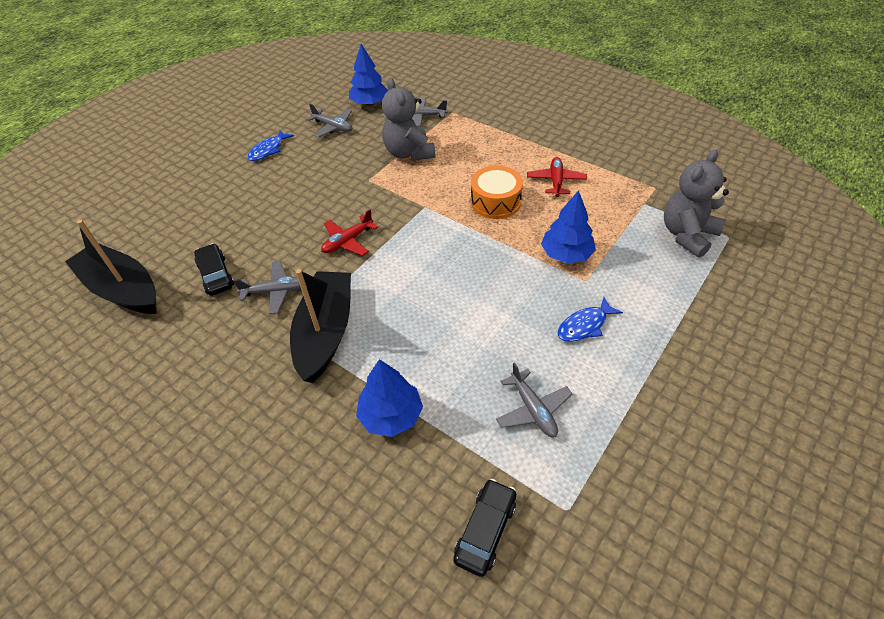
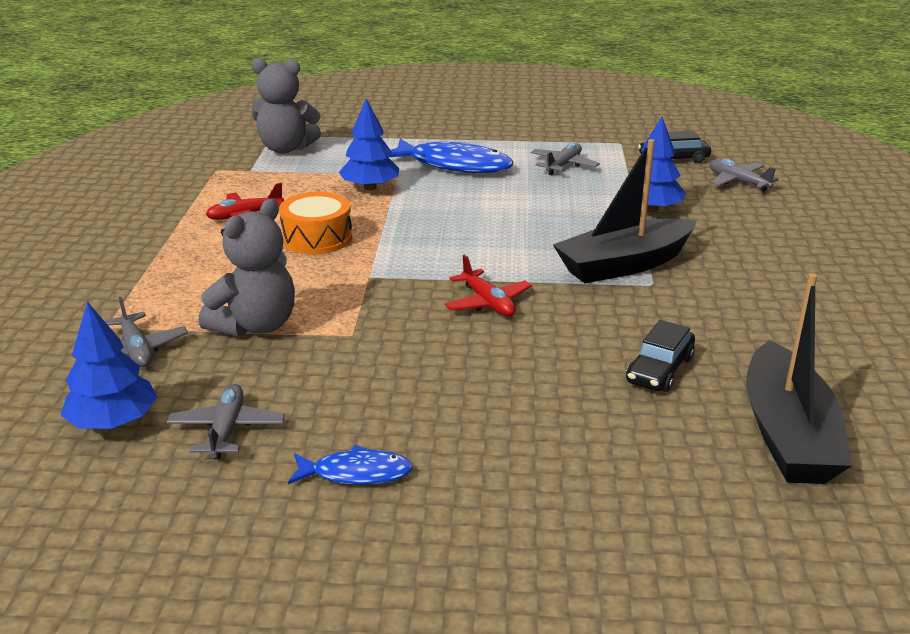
camera: 125 degrees left, 20 degrees down
grey plane [233,261,301,314] -> grey plane moved to [710,159,779,192]
red plane [321,209,378,256] -> red plane turned 45 degrees clockwise [445,254,532,316]
blue fish [558,297,623,342] -> blue fish [388,138,513,173], size x1.86

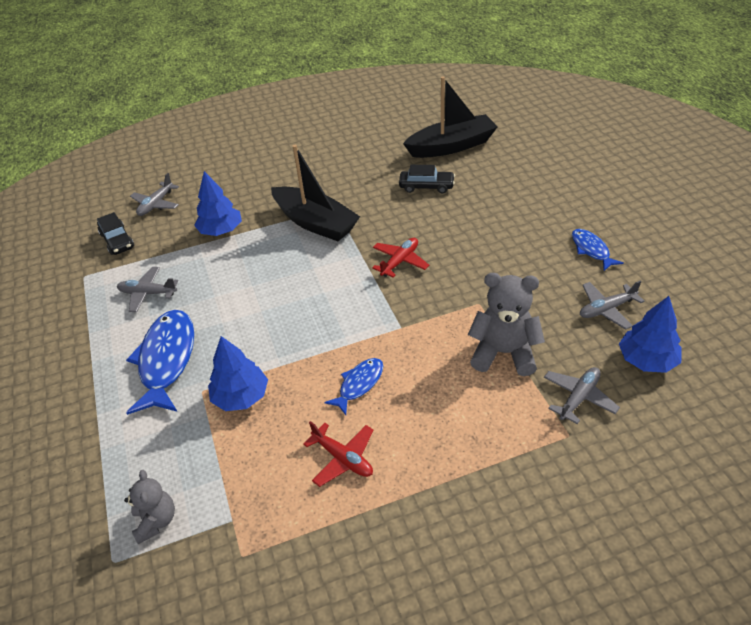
camera: 110 degrees left, 15 degrees up
grey teddy bear [251,58,321,153] -> grey teddy bear [124,470,175,544], size x0.61
orange drum [279,192,352,255] -> blue fish [324,358,383,415]

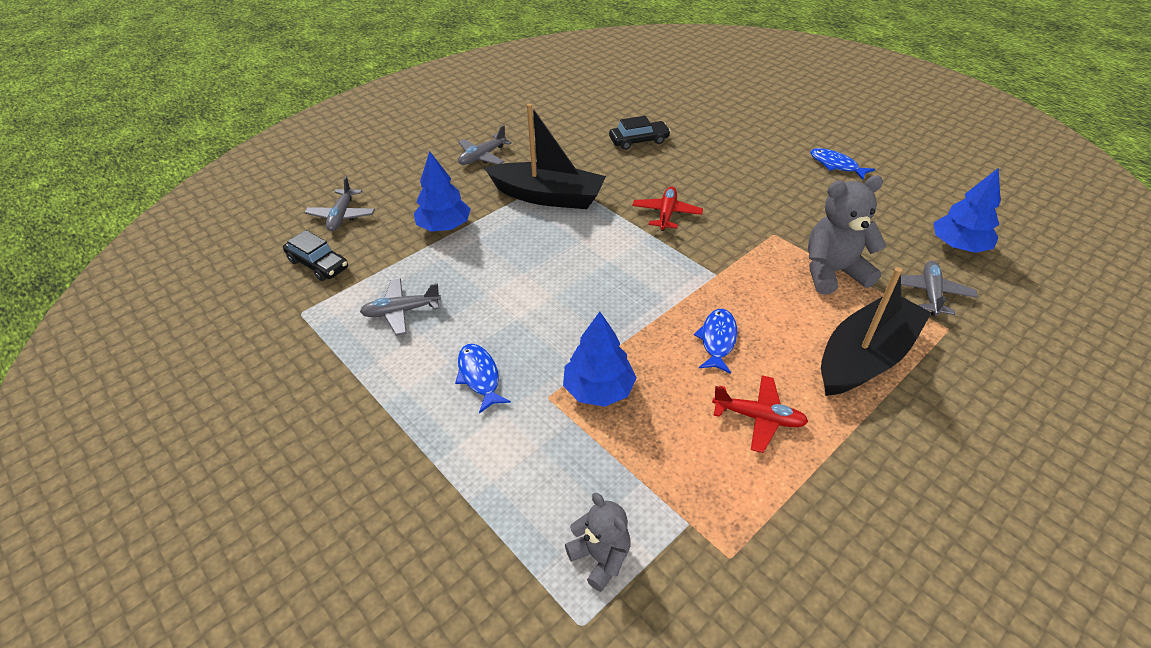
camera: 25 degrees left, 0 degrees up
blue fish [126,310,194,415] -> blue fish [455,344,511,414], size x0.54
black boat [403,76,498,158] -> black boat moved to [821,267,932,396]
grey plane [580,281,644,330] -> grey plane moved to [458,125,512,165]

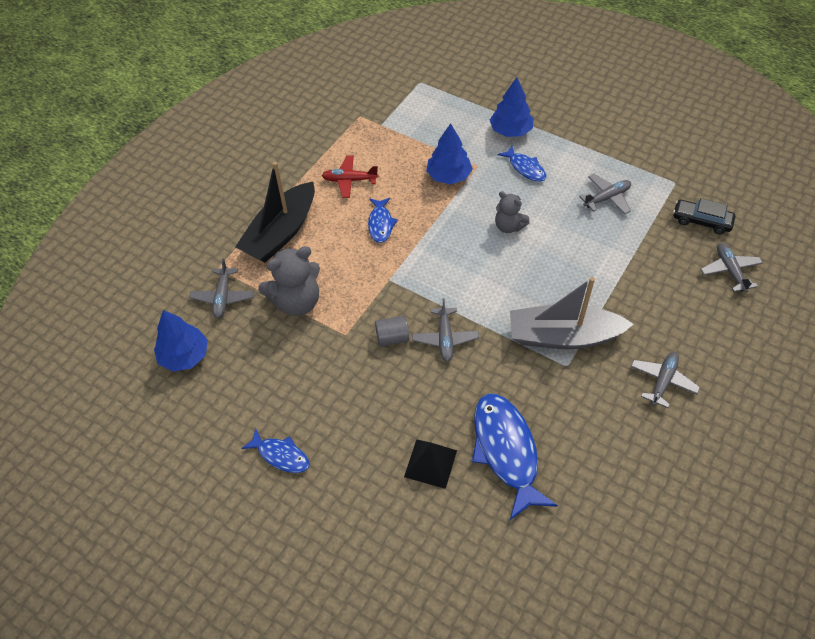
camera: 165 degrees right, 10 degrees up
blue tree [414,151,471,232] -> blue tree moved to [490,77,534,137]
black boat [484,103,606,209] -> grey boat [510,277,633,349]
grey teddy bear [565,493,630,592] -> grey teddy bear moved to [495,191,530,233]
black car [609,116,671,150] -> blue fish [472,394,558,520]
red plane [632,187,703,231] -> grey plane [412,298,479,362]
none -> grey cylinder [375,316,409,346]
none -> black pyramid [404,439,457,489]

